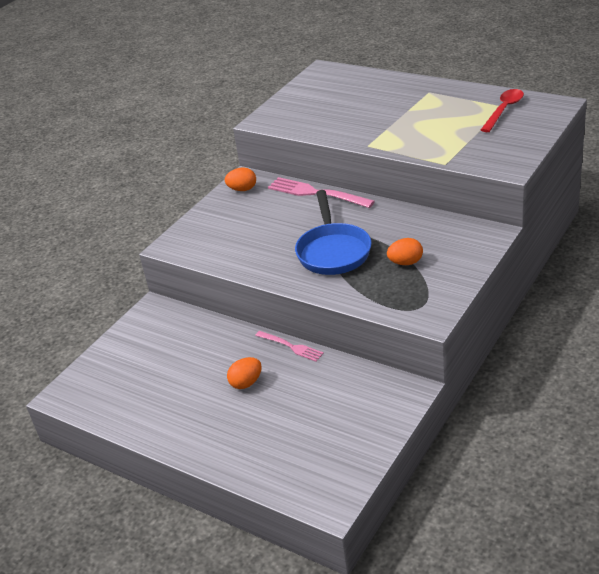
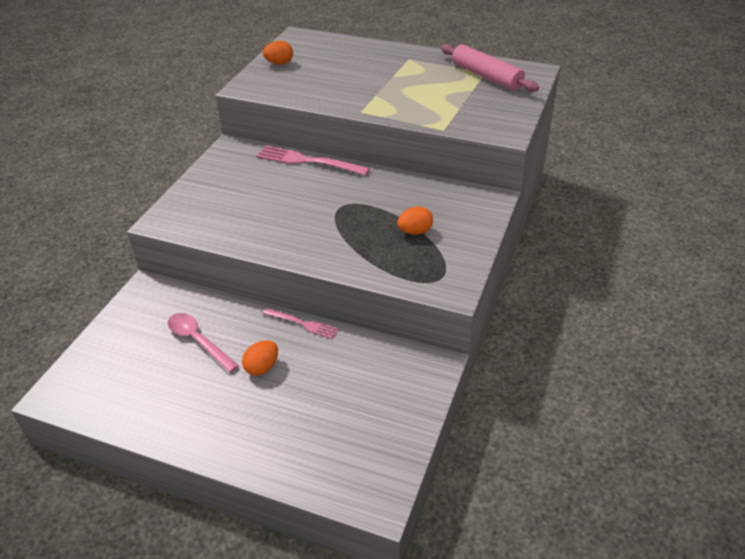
camera: 15 degrees left, 5 degrees up
orange egg [225,167,256,191] -> orange egg moved to [263,41,293,64]
blue pan [295,190,372,275] -> none
red spoon [481,89,524,132] -> pink rolling pin [441,44,539,92]
none -> pink spoon [168,313,239,373]

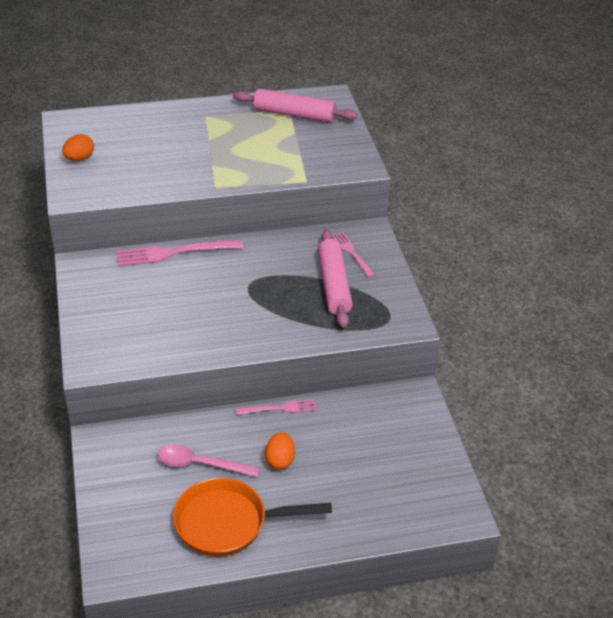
camera: 35 degrees left, 0 degrees up
orange egg [397,206,433,235] -> pink rolling pin [318,229,353,328]
none -> orange pan [173,478,332,557]
none -> pink fork [332,232,375,278]

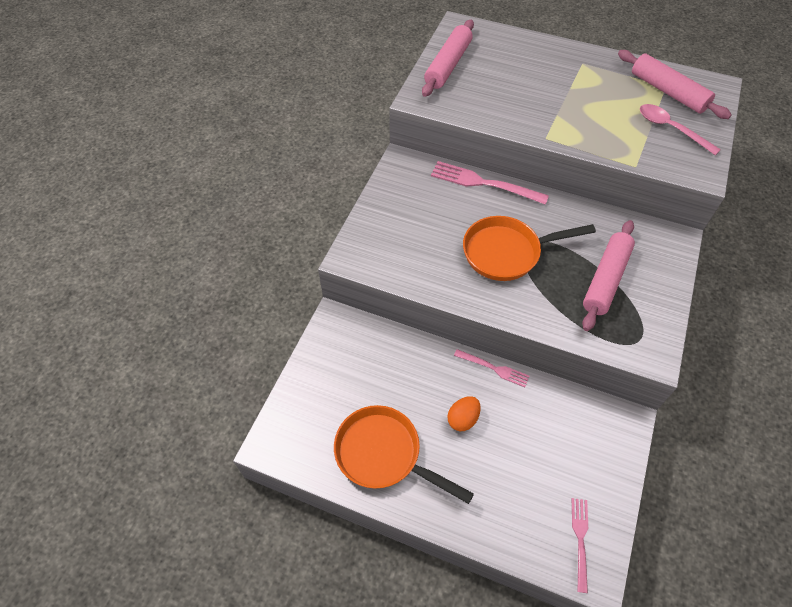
camera: 35 degrees right, 15 degrees up
orange egg [62,134,94,161] -> pink rolling pin [422,20,474,97]
pink spoon [157,444,260,477] -> pink spoon moved to [640,104,721,155]
pink fork [332,232,375,278] -> pink fork moved to [571,498,588,593]
none -> orange pan [463,216,596,281]

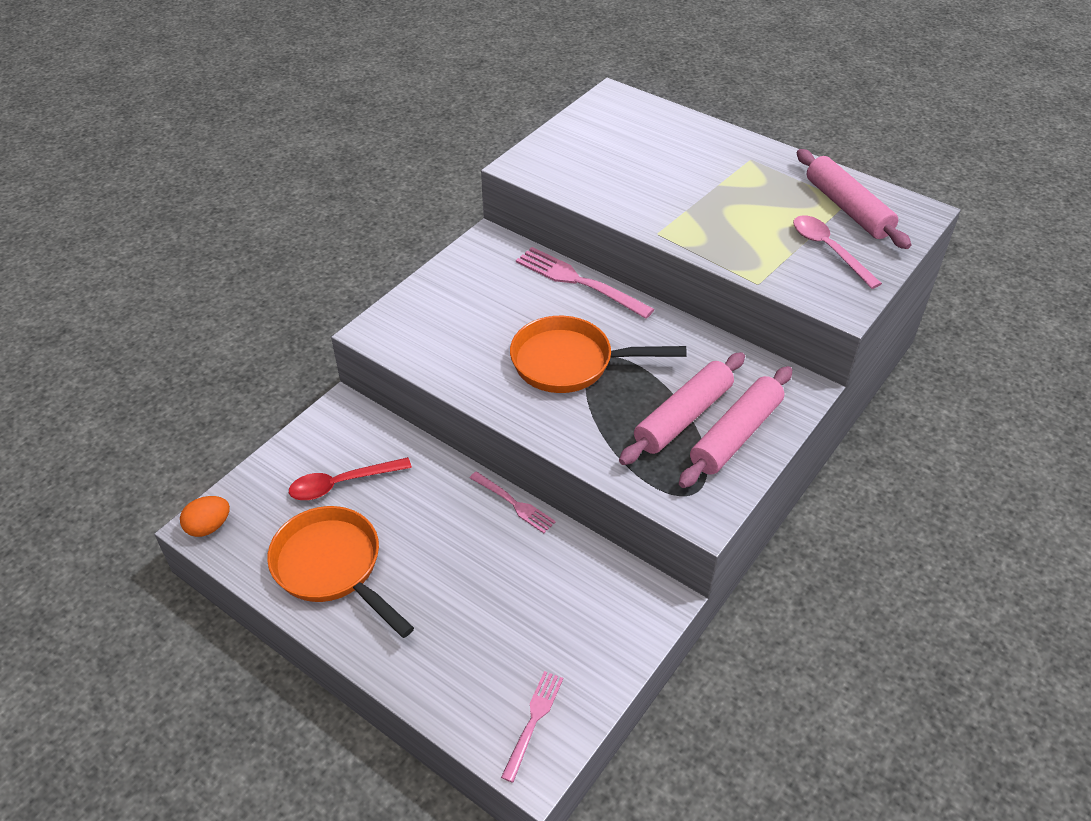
camera: 15 degrees right, 10 degrees down
pink rolling pin [422,20,474,97] -> pink rolling pin moved to [679,366,792,488]
orange egg [447,396,481,431] -> orange egg moved to [180,496,230,537]
none -> red spoon [289,457,412,500]

